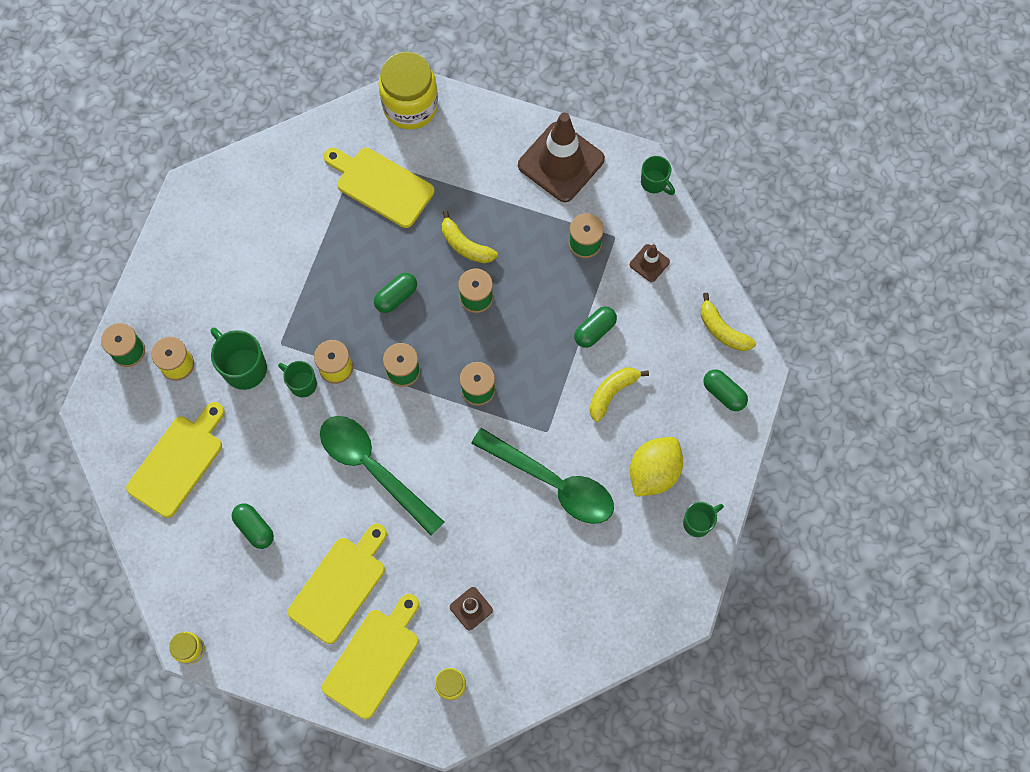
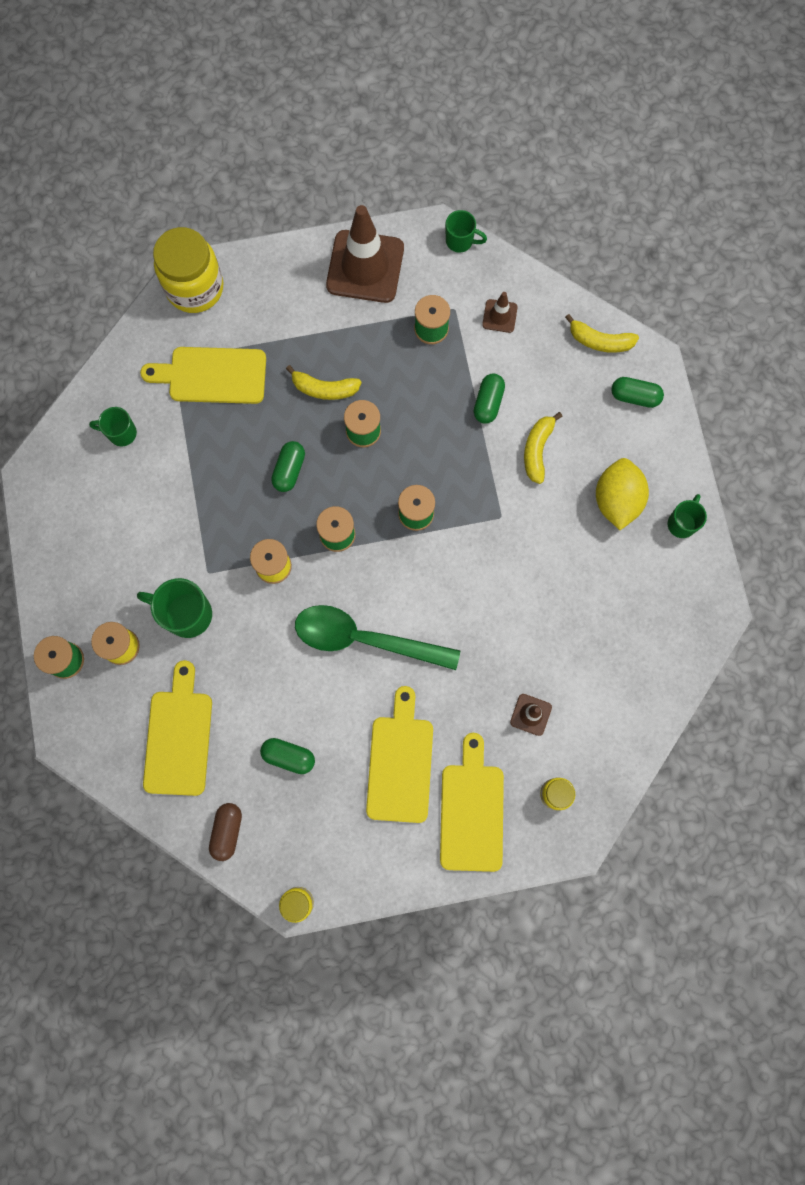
camera: 30 degrees left, 5 degrees up
green mug [278,361,317,397] -> green mug moved to [89,407,137,446]
green spoon [471,428,614,524] -> none
none -> brown capsule [209,803,242,861]

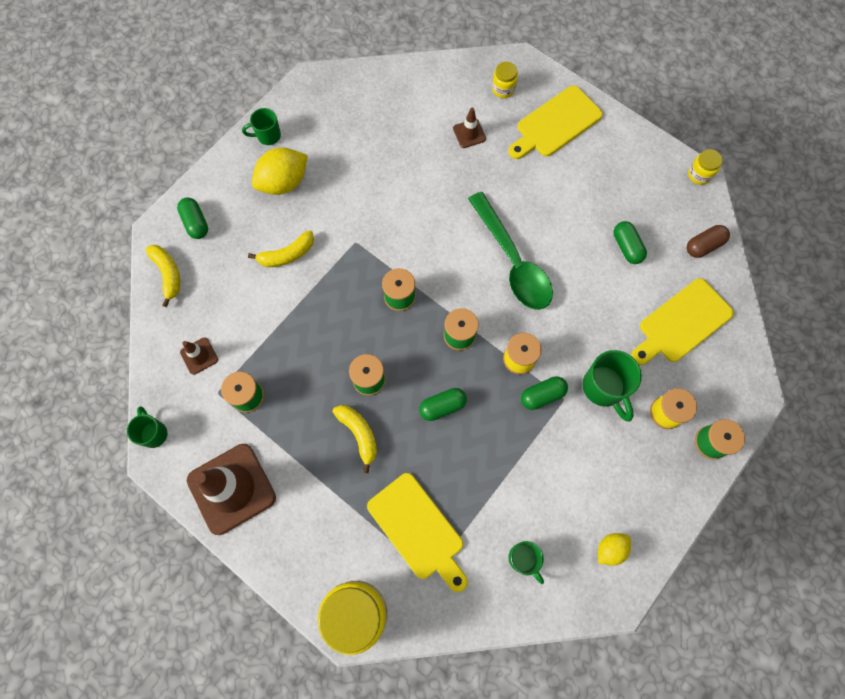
camera: 130 degrees left, 5 degrees down
yellow cutting board [366,686,433,823] -> none
green capsule [474,374,505,424] -> green capsule moved to [521,376,568,410]
none -> yellow lemon [598,533,631,566]

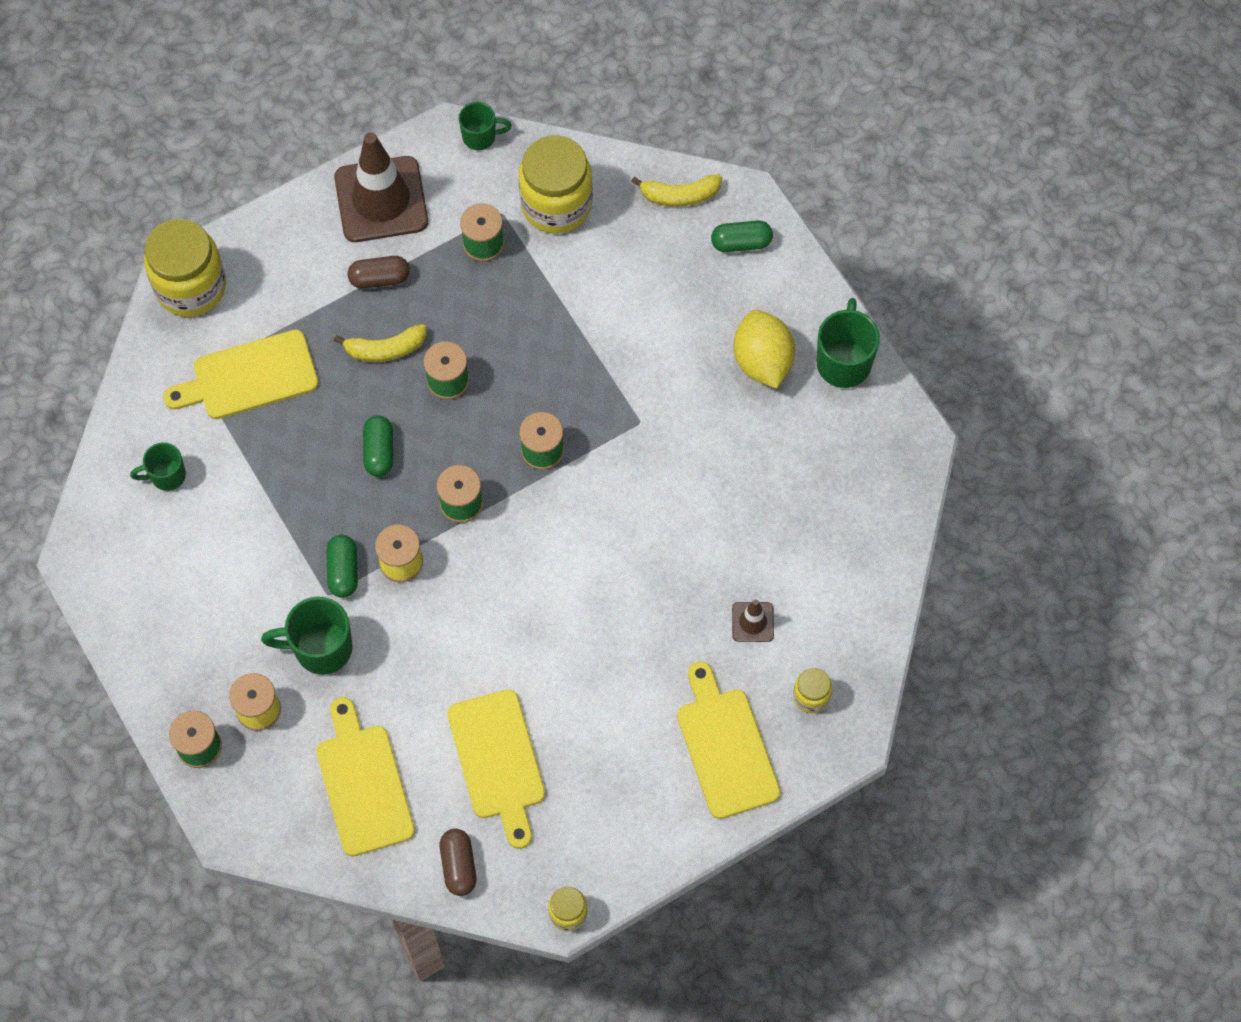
camera: 110 degrees right, 5 degrees down
brown traffic cone [180,337,218,375] -> yellow jar [519,135,593,234]
green mug [242,108,281,145] -> green mug [817,298,880,388], size x1.61
yellow banana [248,230,314,267] -> none
green spoon [468,192,553,310] -> none
yellow lemon [598,533,631,566] -> none
green capsule [613,221,647,264] -> yellow cutting board [447,689,545,849]
none -> brown capsule [348,256,410,289]

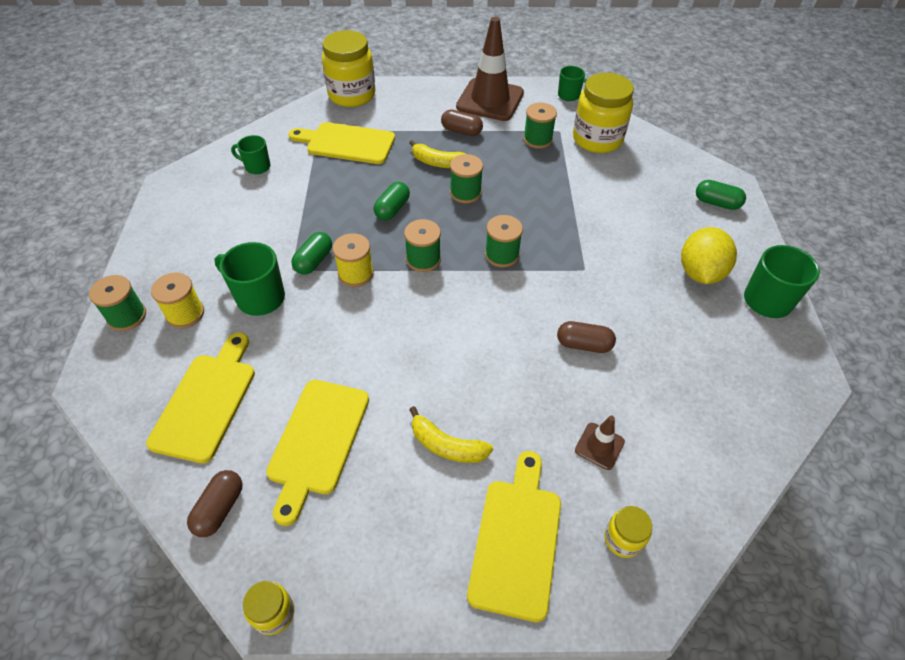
camera: 30 degrees right, 15 degrees down
yellow banana [631,175,722,206] -> yellow banana moved to [409,406,493,463]
none -> brown capsule [557,321,616,353]

